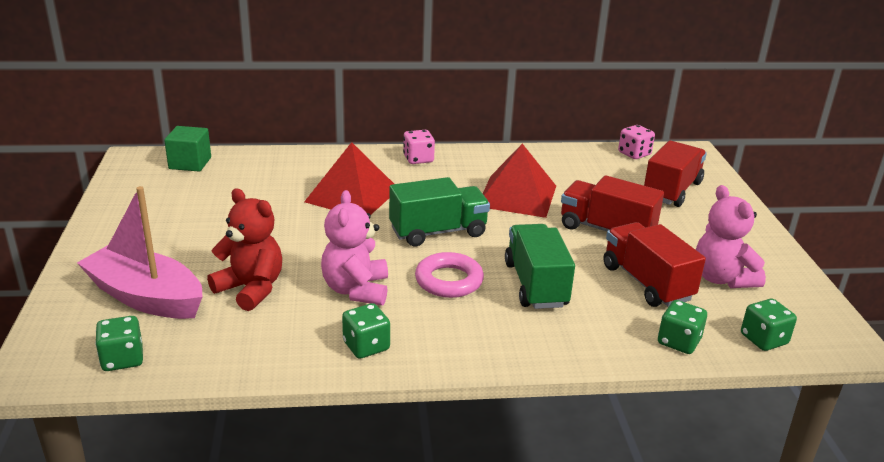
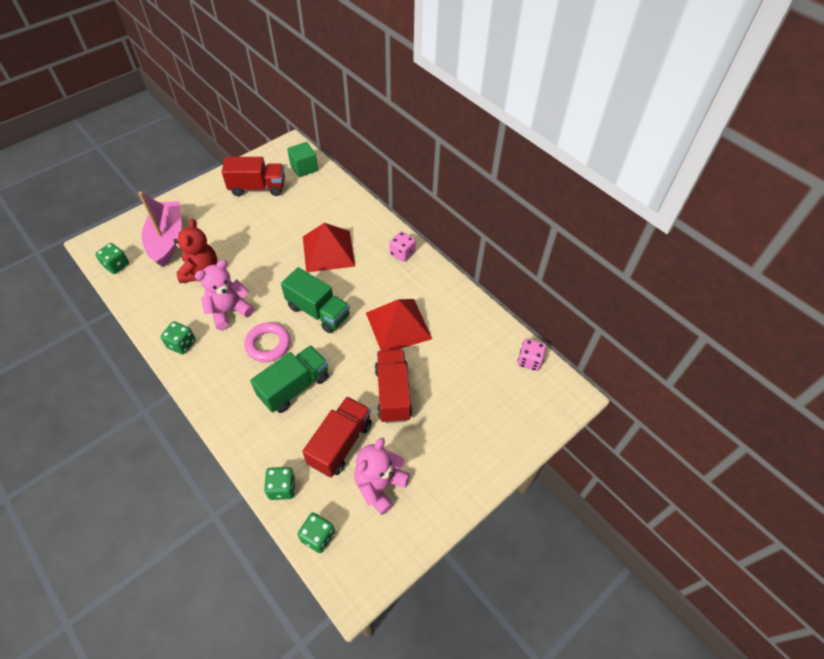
camera: 55 degrees right, 25 degrees up
red truck [644,140,707,207] -> red truck moved to [222,157,285,196]

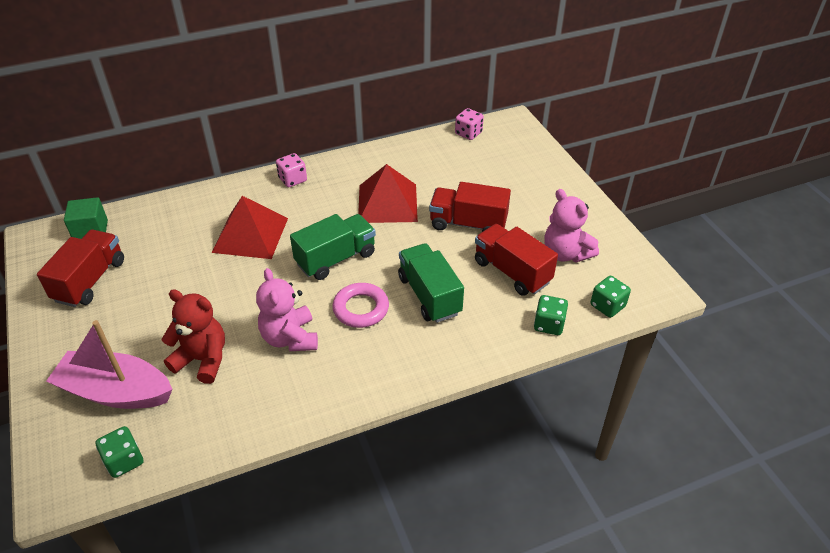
camera: 70 degrees left, 10 degrees down
green dice [160,321,195,355] -> none

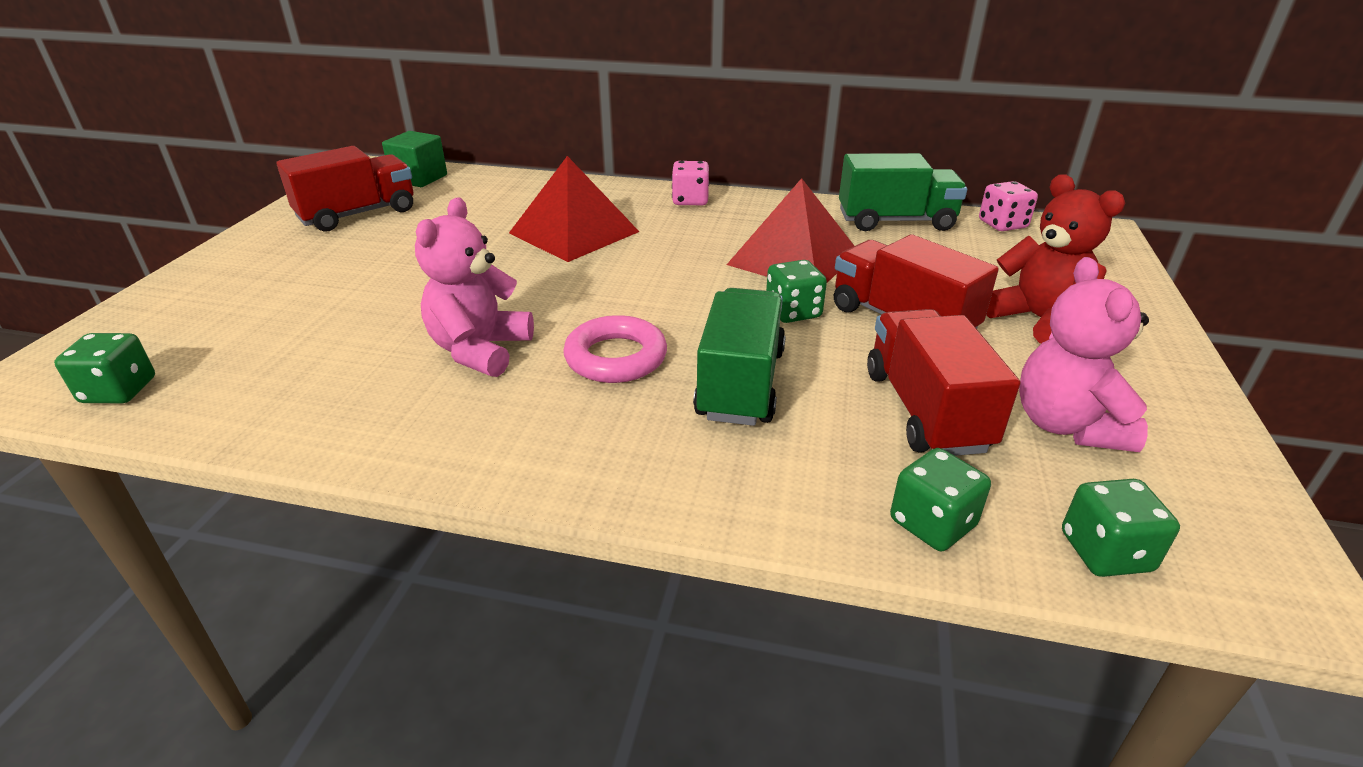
camera: 35 degrees right, 10 degrees down
pink boat [46,320,173,409] -> none
red teddy bear [162,289,225,384] -> red teddy bear moved to [986,174,1125,344]
green truck [290,214,376,280] -> green truck moved to [839,153,967,231]
none -> green dice [766,260,827,323]

